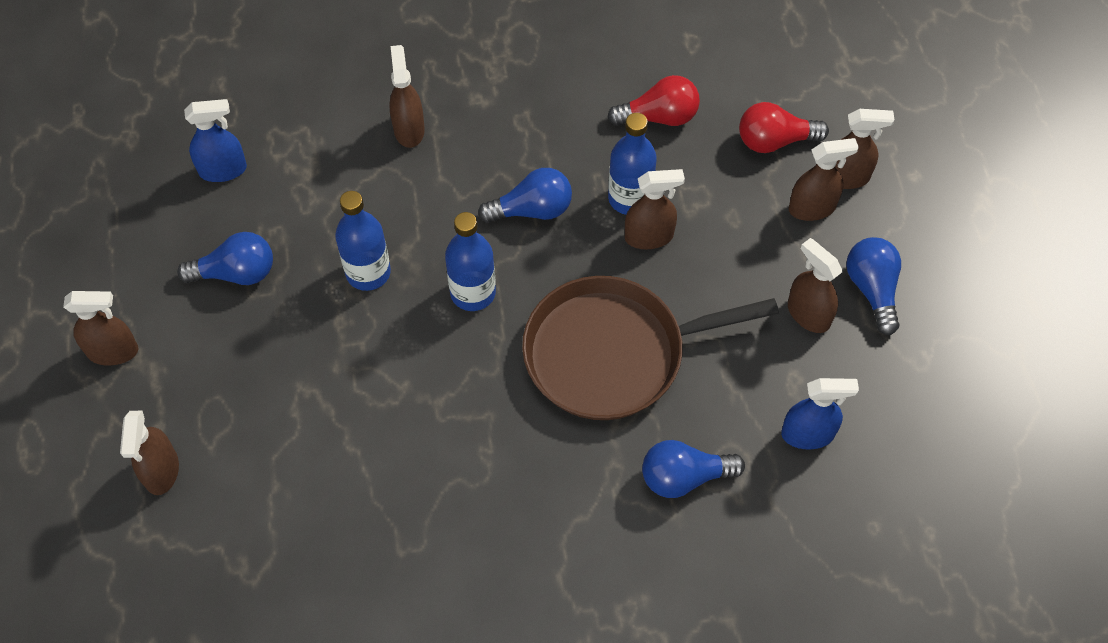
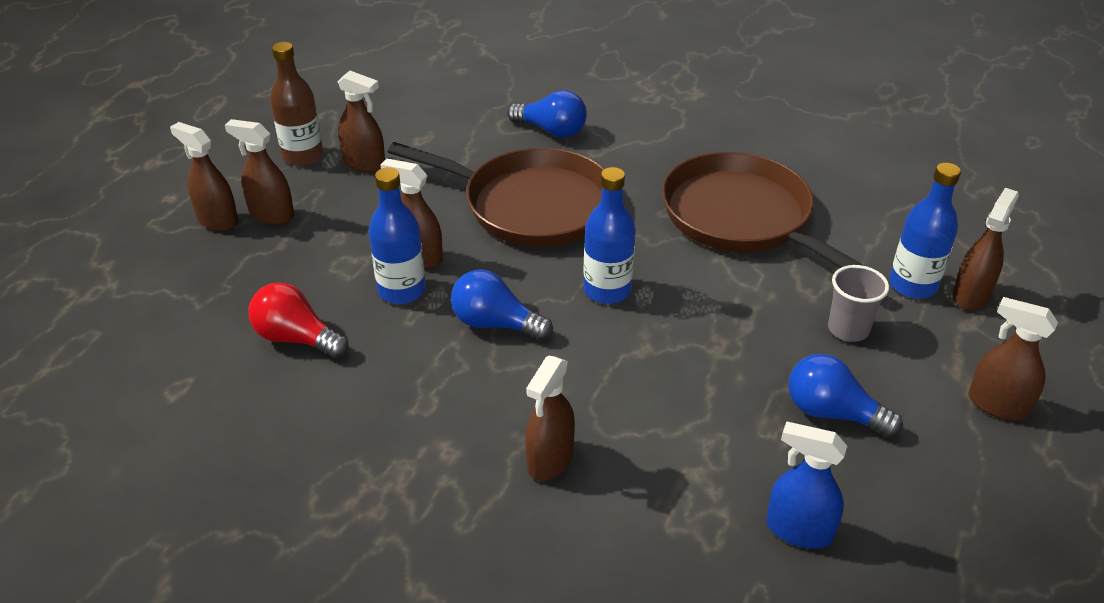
camera: 145 degrees left, 20 degrees down
blue bottle [335,191,391,291] -> blue bottle moved to [889,163,961,299]
red light bulb [739,102,829,153] -> none
blue spray bottle [781,378,859,450] -> none
brown spray bottle [788,238,842,333] -> brown spray bottle turned 60 degrees counterclockwise [337,71,385,172]
blue light bulb [846,237,901,335] -> brown bottle [270,42,323,166]
none -> brown pan [662,152,865,268]
none -> grey cup [828,265,889,342]

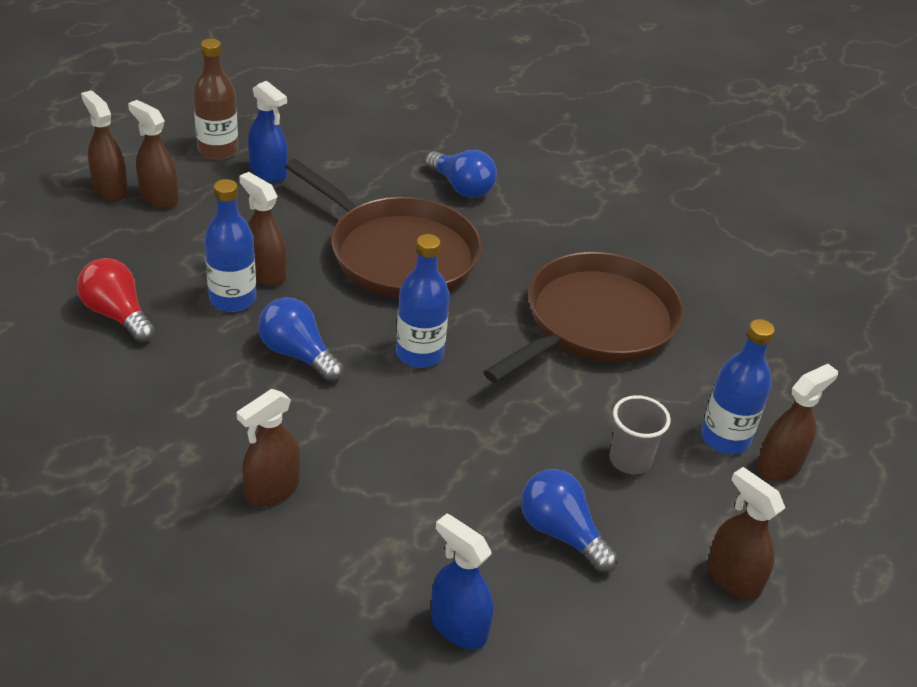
camera: 15 degrees right, 0 degrees up
brown spray bottle [337,71,385,172] -> blue spray bottle [248,81,288,183]
brown pan [662,152,865,268] -> brown pan turned 60 degrees clockwise [483,252,684,383]

